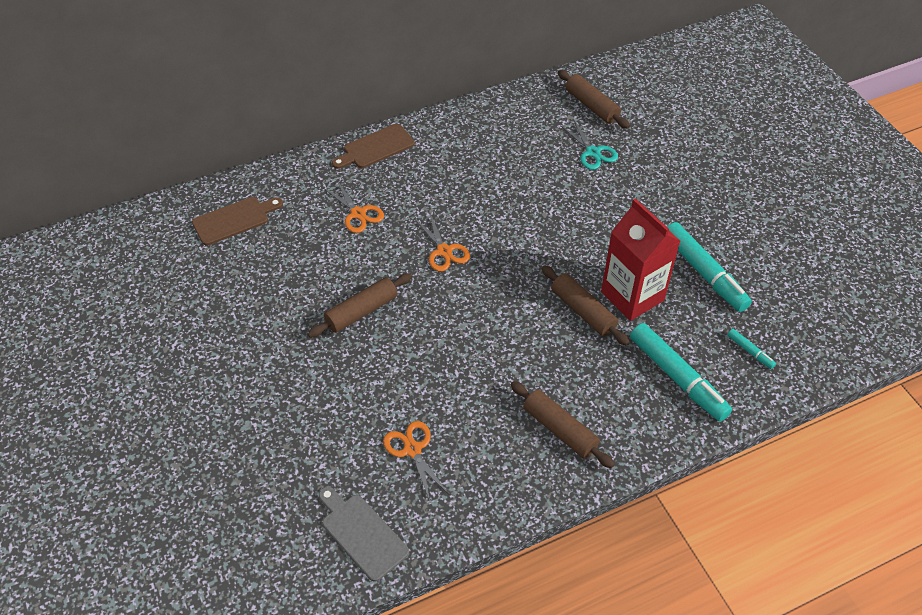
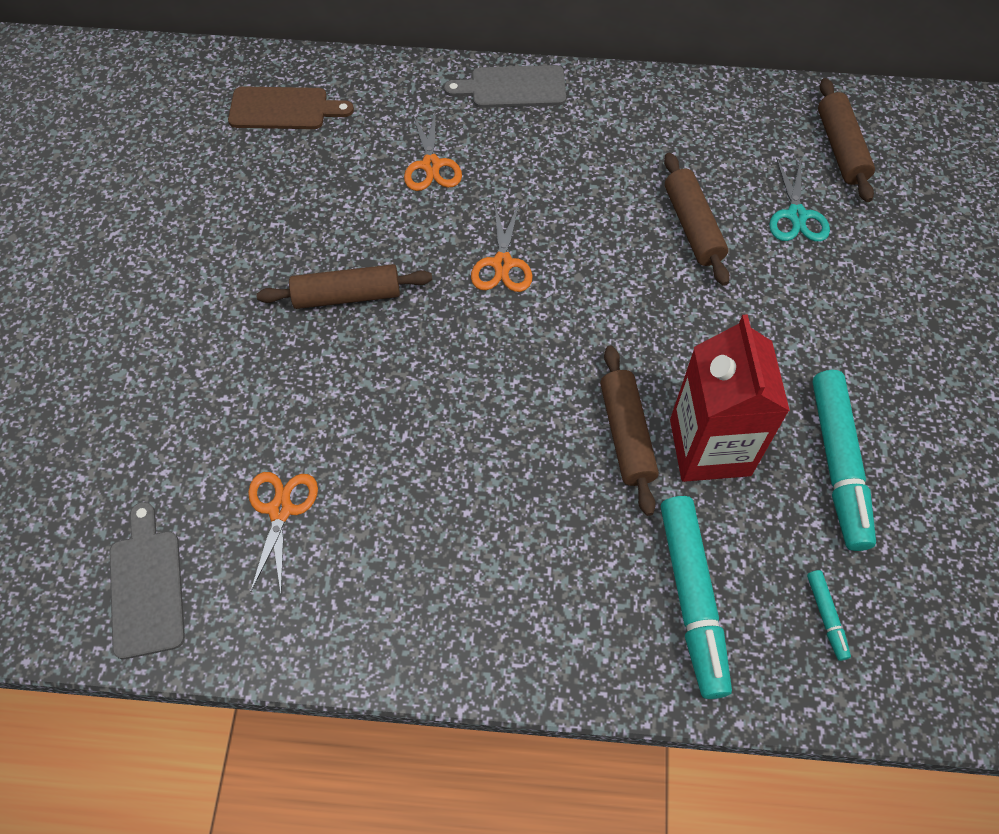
camera: 30 degrees right, 10 degrees up
brown cutting board [332,124,415,169] -> grey cutting board [444,65,566,108]
brown rolling pin [511,381,615,468] -> brown rolling pin moved to [664,153,730,286]

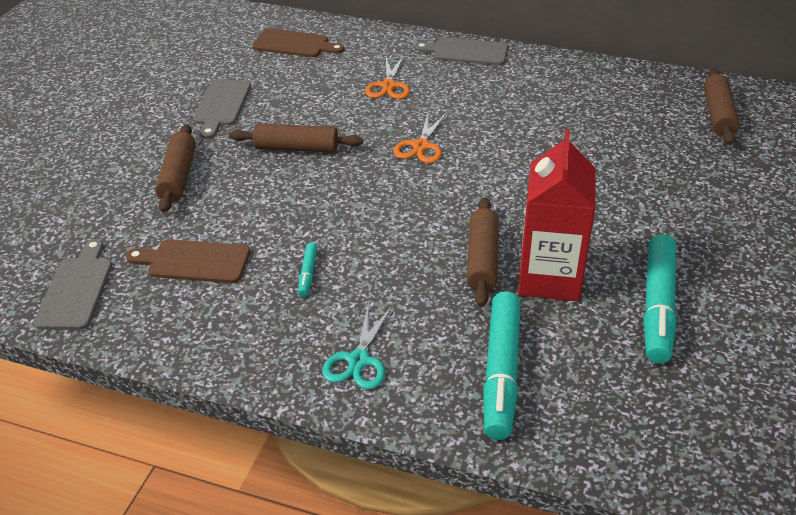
camera: 15 degrees right, 20 degrees down
orange scissors [248,472,318,593] -> brown cutting board [126,239,250,283]
brown rolling pin [664,153,730,286] -> brown rolling pin moved to [155,124,196,213]
turquoise scissors [769,157,830,242] -> turquoise scissors moved to [322,302,392,390]
turquoise marker [807,570,851,661] -> turquoise marker moved to [298,242,318,297]
none -> grey cutting board [193,79,251,139]

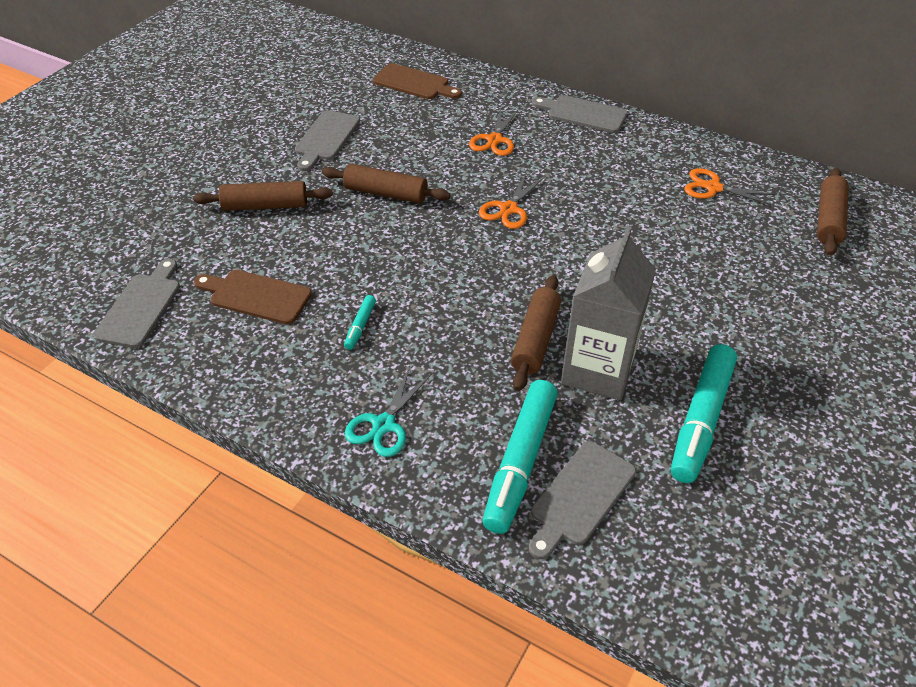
camera: 10 degrees right, 5 degrees up
brown rolling pin [155,124,196,213] -> brown rolling pin turned 75 degrees clockwise [193,181,333,211]
red carton [518,130,595,301] -> grey carton [561,226,656,401]
none -> grey cutting board [529,441,636,559]
none -> orange scissors [684,168,776,206]

